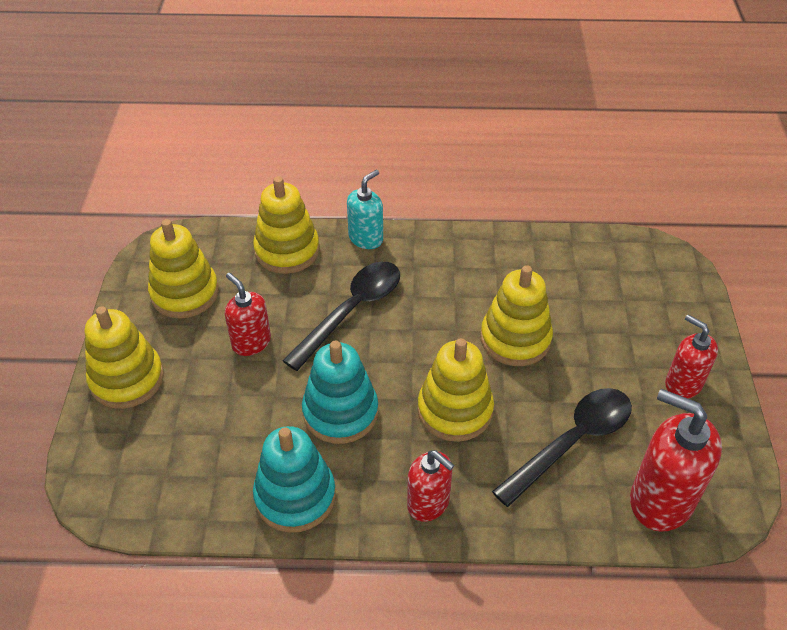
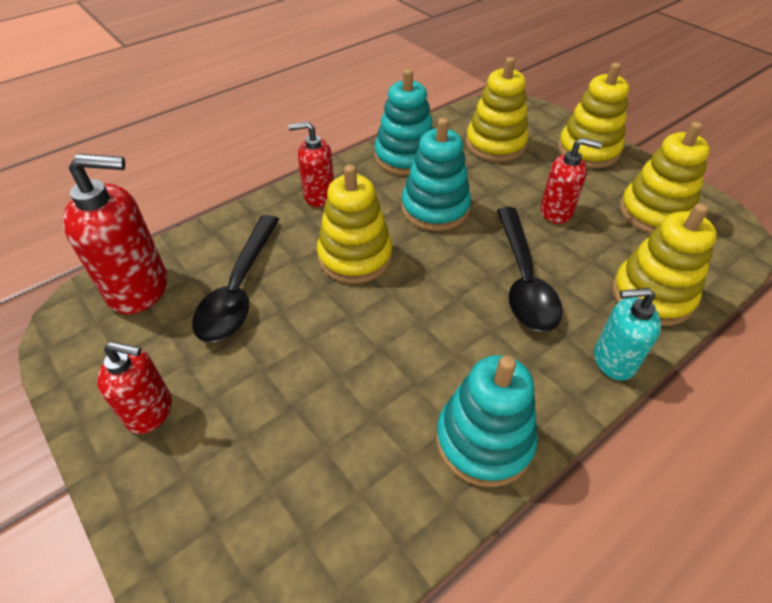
camera: 140 degrees right, 0 degrees up
turquoise soap dispenser [347,170,383,249] -> turquoise soap dispenser turned 90 degrees clockwise [594,288,661,381]
yellow stacking toy [480,265,553,366] -> yellow stacking toy moved to [466,57,529,162]
none -> turquoise stacking toy [436,355,538,487]

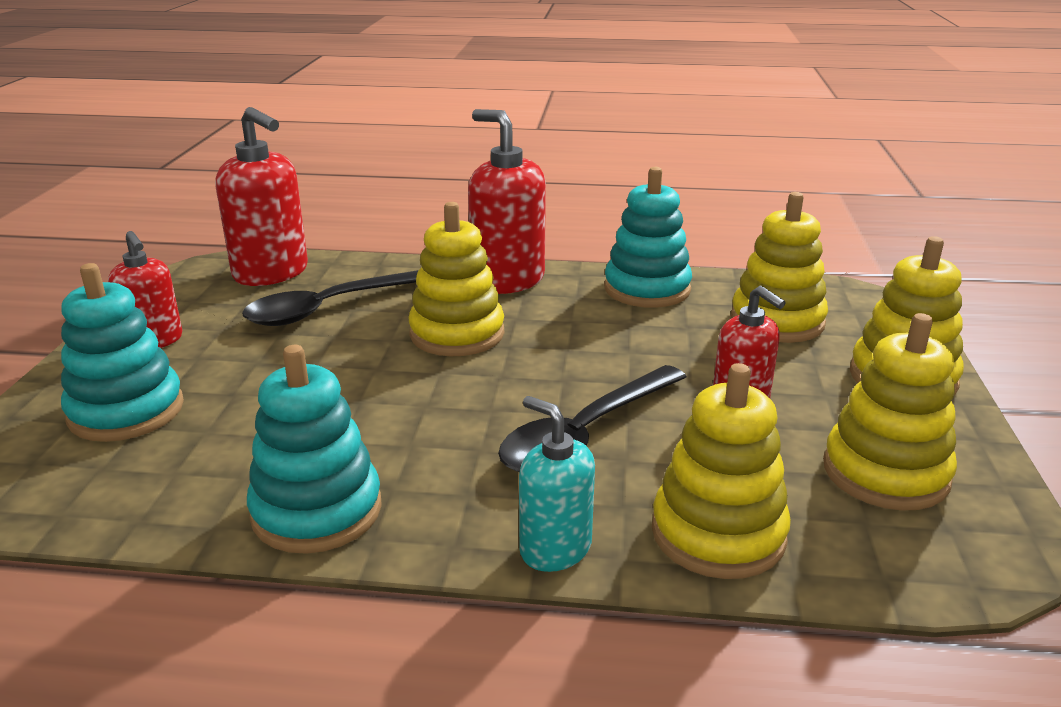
camera: 45 degrees right, 20 degrees down
red soap dispenser [289,122,334,207] -> red soap dispenser [468,109,546,294], size x1.62
turquoise stacking toy [401,118,471,231] -> turquoise stacking toy moved to [61,263,184,442]

